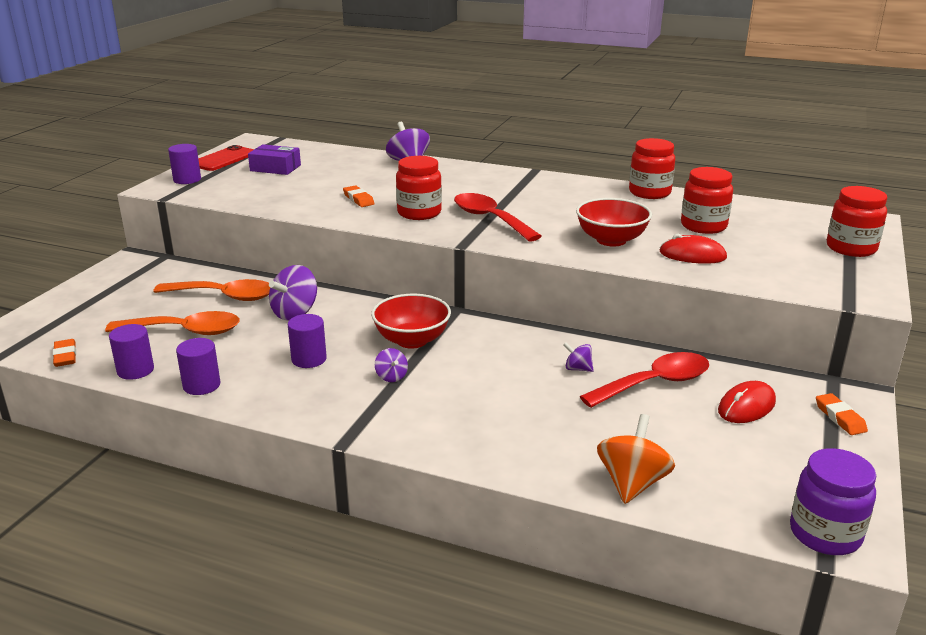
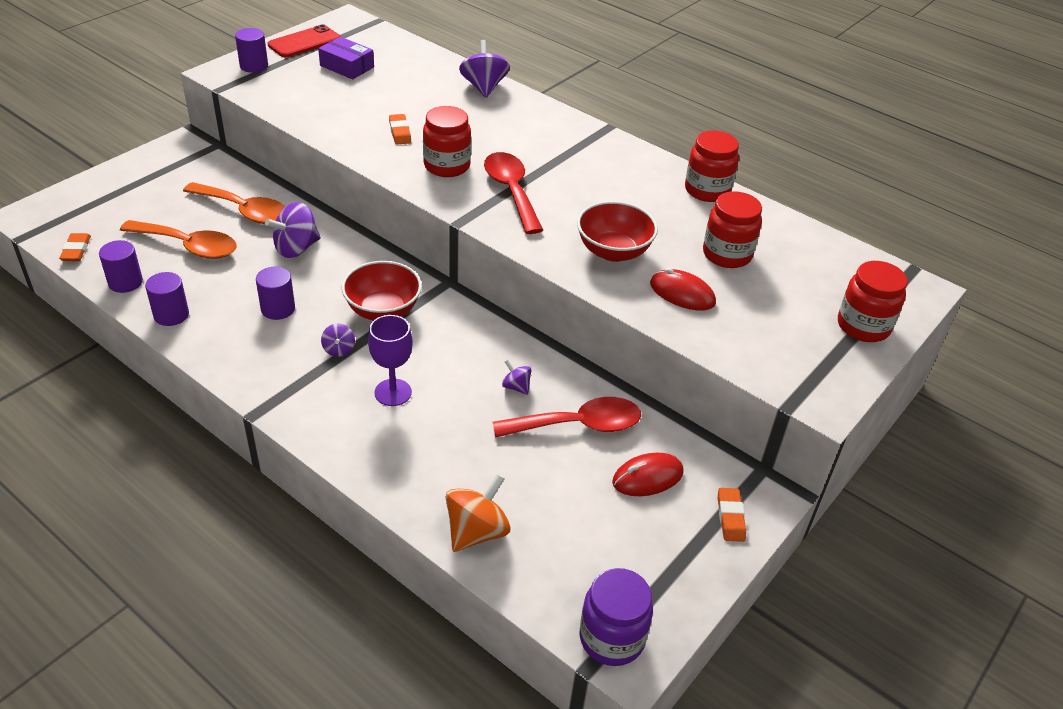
camera: 15 degrees right, 15 degrees up
none -> purple goblet [368,315,413,406]

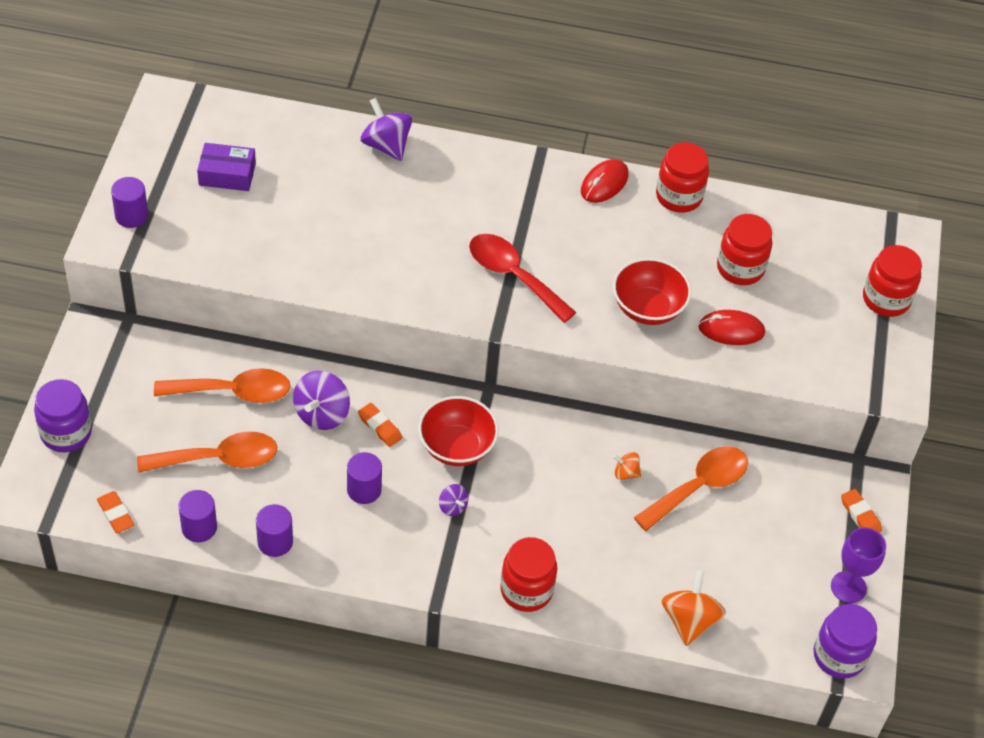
camera: 30 degrees left, 10 degrees up
red phone [267,24,341,57] -> none
purple goblet [368,315,413,406] -> purple goblet moved to [831,527,886,603]
orange eraser [389,114,411,144] -> orange eraser moved to [358,403,402,447]
red jar [423,106,471,177] -> red jar moved to [500,537,557,612]
red spoon [493,397,641,438] -> orange spoon [634,446,748,531]
purple spinning top [502,360,531,395] -> orange spinning top [613,452,641,480]
red mouse [612,453,684,496] -> red mouse moved to [581,159,628,203]
none -> purple jar [34,379,92,452]

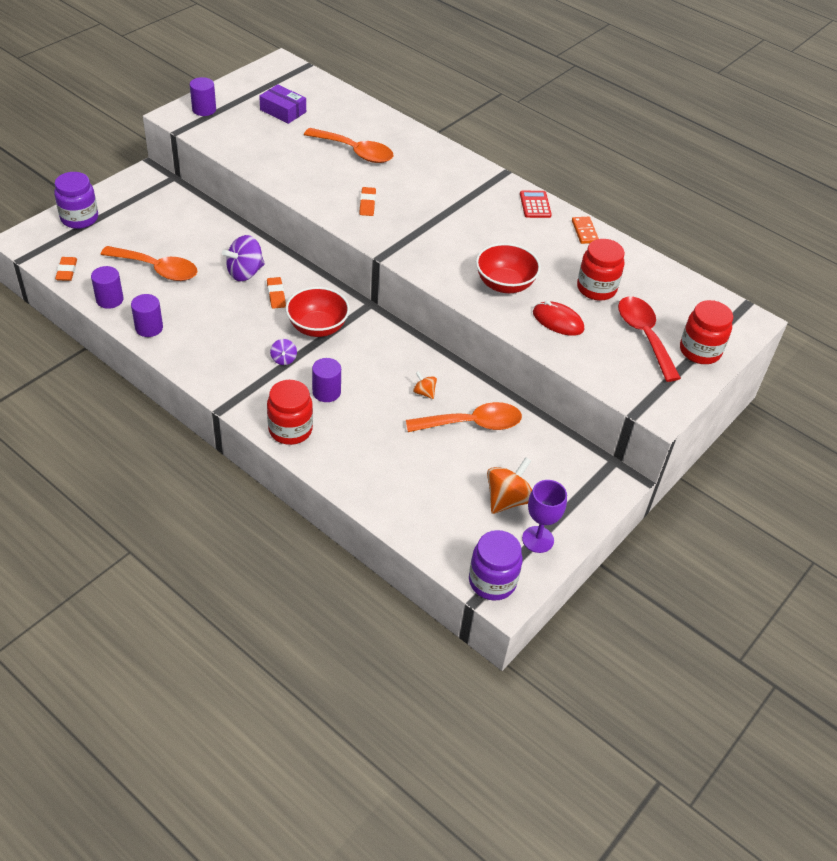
camera: 30 degrees right, 5 degrees down
orange spoon [154,368,290,403] -> orange spoon moved to [304,128,394,163]
purple cylinder [347,452,382,504] -> purple cylinder moved to [312,358,341,402]
purple spinning top [360,98,413,161] -> none
red spoon [469,234,577,323] -> red spoon moved to [618,297,681,382]
red mouse [581,159,628,203] -> red calculator [520,191,552,218]
red jar [656,142,709,213] -> orange domino [572,217,599,244]
orange spinning top [662,570,726,646] -> orange spinning top moved to [487,457,532,514]
orange eraser [841,489,882,533] -> orange eraser moved to [359,187,376,216]

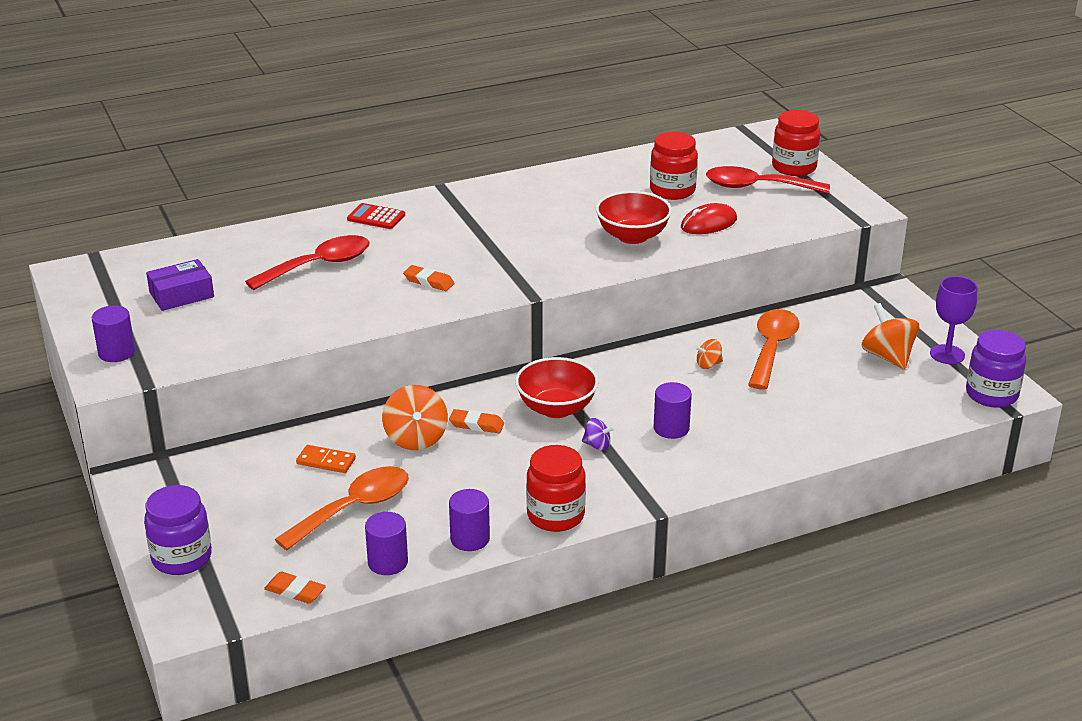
camera: 60 degrees left, 15 degrees down
purple spinning top [222,235,265,281] -> orange spinning top [382,385,448,450]
red jar [267,380,313,445] -> red jar moved to [526,445,586,532]
orange spoon [304,128,394,163] -> red spoon [245,235,369,290]
red calculator [520,191,552,218] -> red calculator moved to [347,203,405,229]
orange domino [572,217,599,244] -> orange domino moved to [296,445,356,473]

